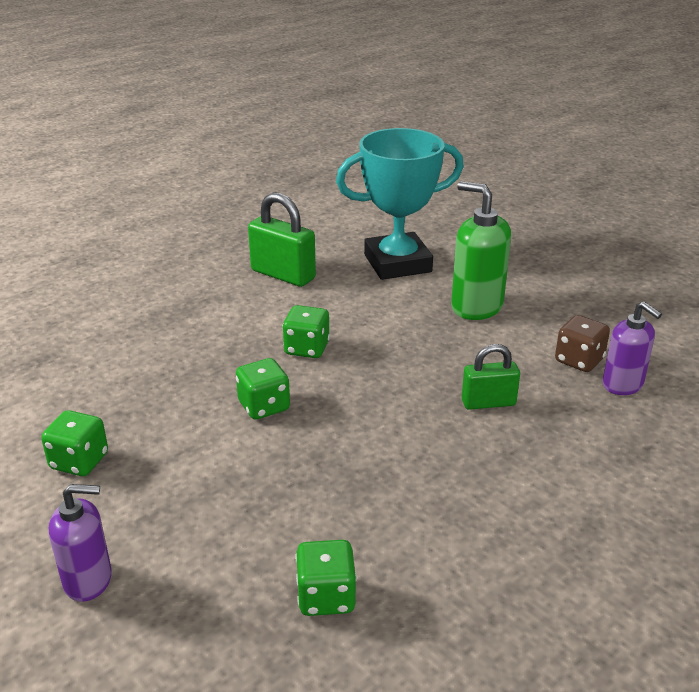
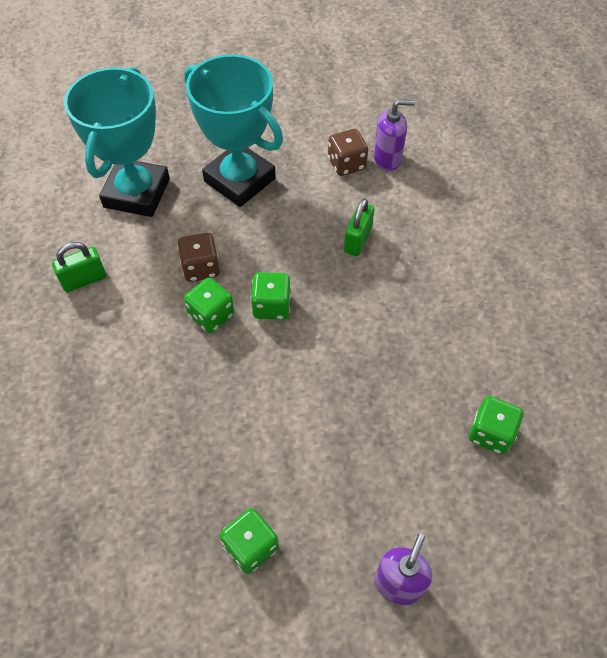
camera: 60 degrees left, 25 degrees up
green dice [236,358,290,419] -> green dice moved to [251,272,291,320]
green padlock [248,192,316,287] -> green padlock [52,242,106,292], size x0.65
green soap dispenser [451,181,511,320] -> turquoise trophy [184,55,283,207]
none -> brown dice [177,233,220,282]

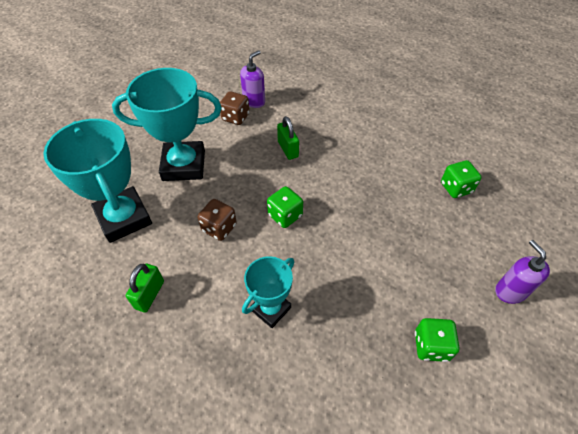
camera: 45 degrees left, 5 degrees down
green dice [184,278,234,333] -> none
none -> turquoise trophy [242,256,294,328]

